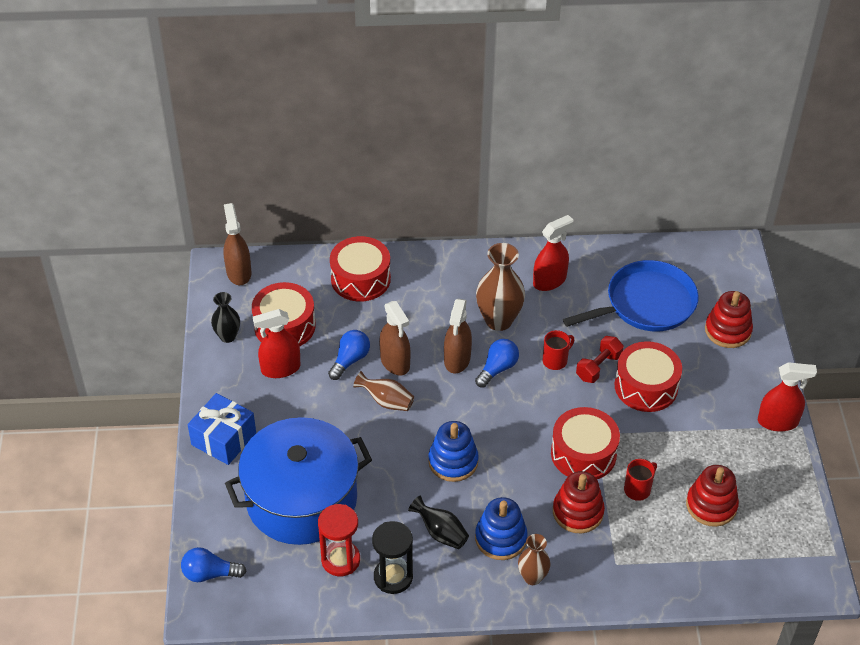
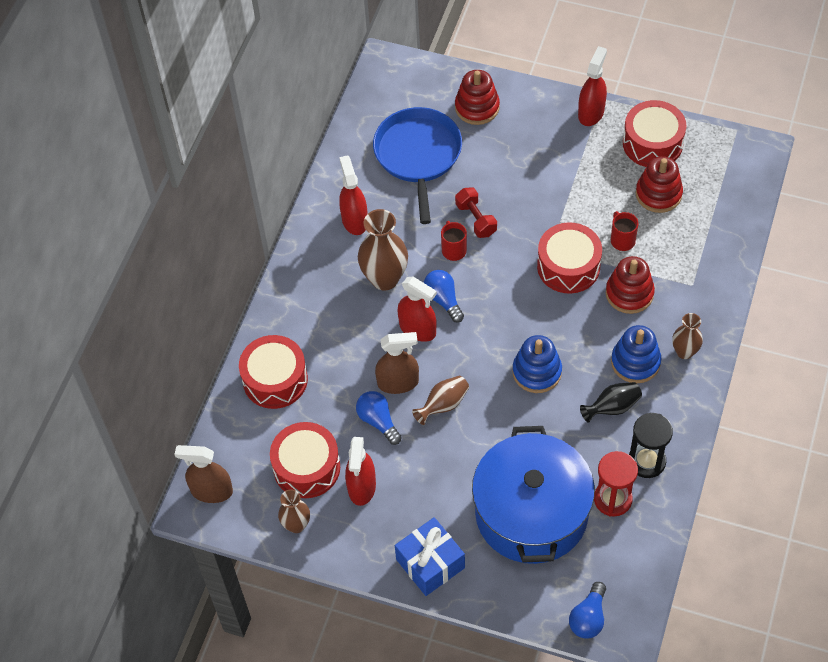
camera: 65 degrees left, 10 degrees up
black vase [211,292,240,343] -> brown vase [278,489,310,533]
brown spray bottle [444,299,472,373] -> red spray bottle [397,277,437,342]
red drum [615,341,682,412] -> red drum moved to [623,100,686,167]

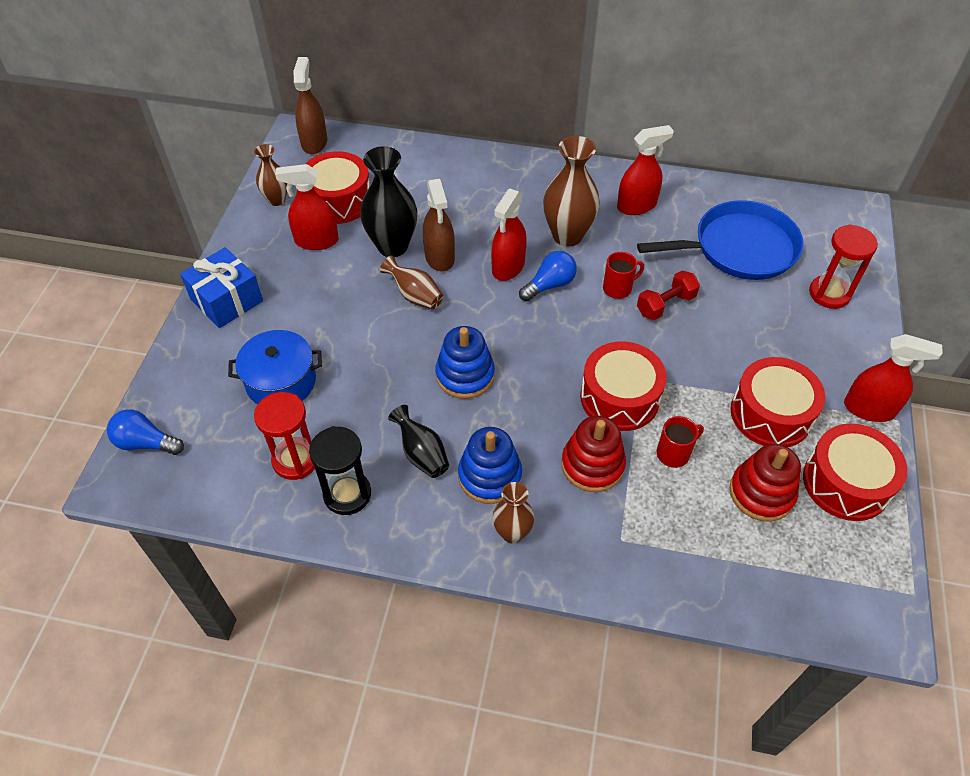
camera: 80 degrees right, 5 degrees down
red drum [239,335,308,409] -> red drum moved to [731,357,825,447]
blue light bulb [356,391,402,445] -> black vase [360,146,417,257]
red stacking toy [455,70,500,125] -> red hourglass [809,224,878,309]
blue pot [472,426,595,564] -> blue pot [228,330,322,404], size x0.54

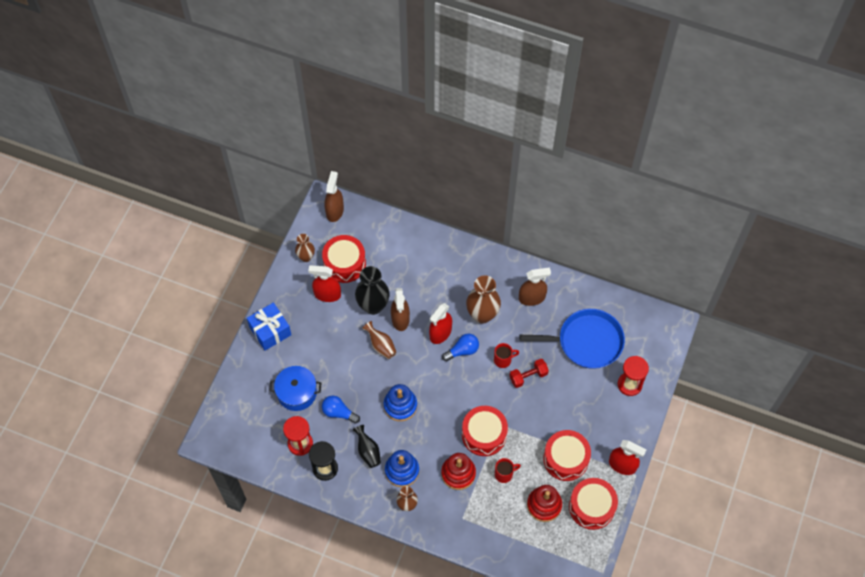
camera: 10 degrees right, 10 degrees up
blue light bulb [107,409,184,455] -> blue light bulb moved to [322,396,360,424]
red spray bottle [617,125,674,215] -> brown spray bottle [519,268,551,306]

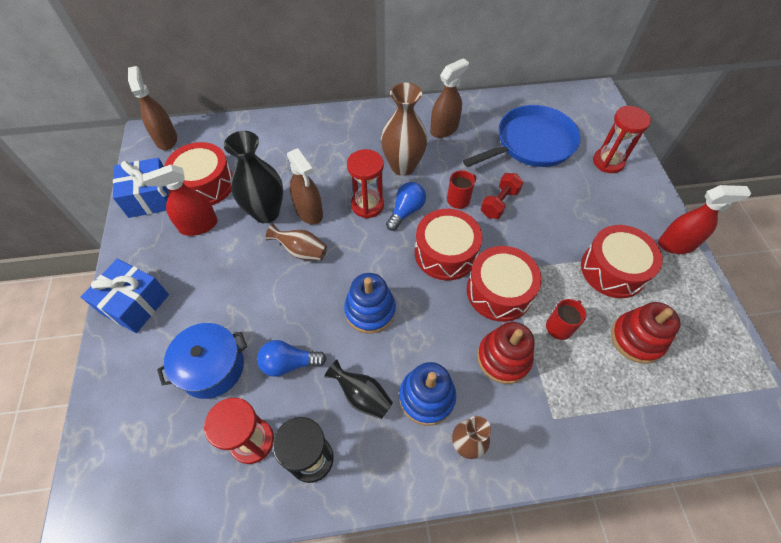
camera: 30 degrees left, 5 degrees down
brown vase [295,234,315,262] -> blue gift [113,158,169,218]
red spray bottle [429,303,452,344] -> red hourglass [347,149,384,218]
red drum [569,478,618,530] -> red drum moved to [415,209,483,281]

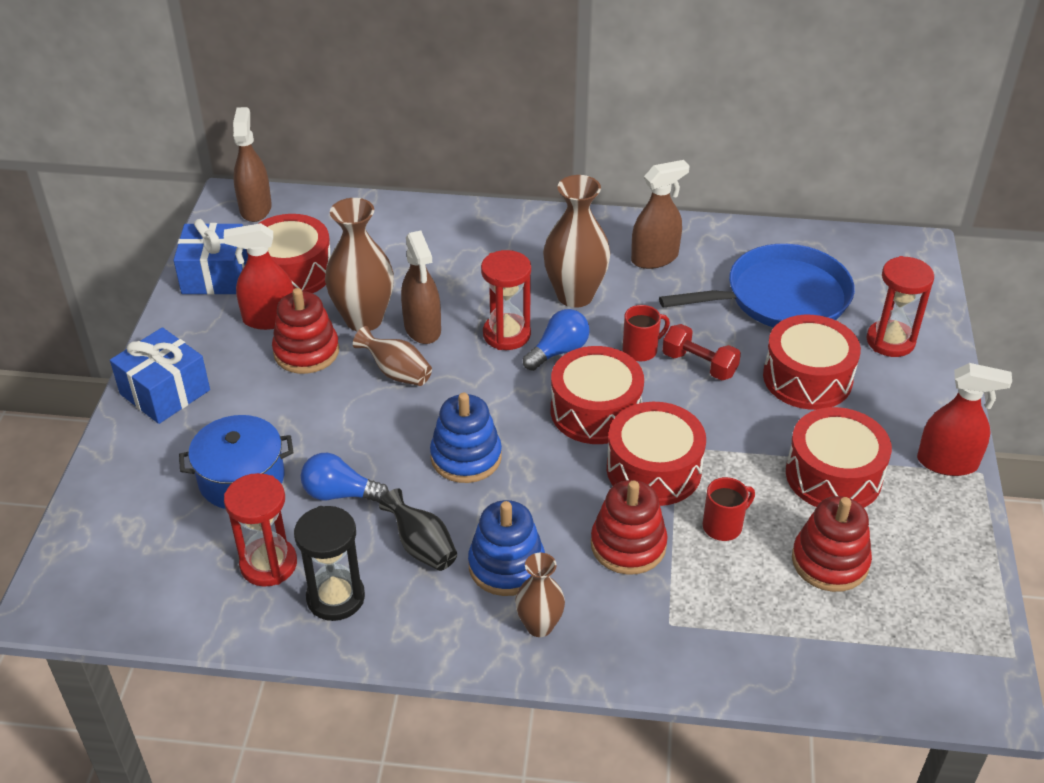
camera: 15 degrees right, 15 degrees down
black vase [224,131,283,223] -> brown vase [325,198,394,331]
red dumbbell [481,173,524,219] -> red dumbbell turned 75 degrees clockwise [662,324,741,381]
none -> red stacking toy [272,288,339,374]
none -> red drum [763,315,861,410]

